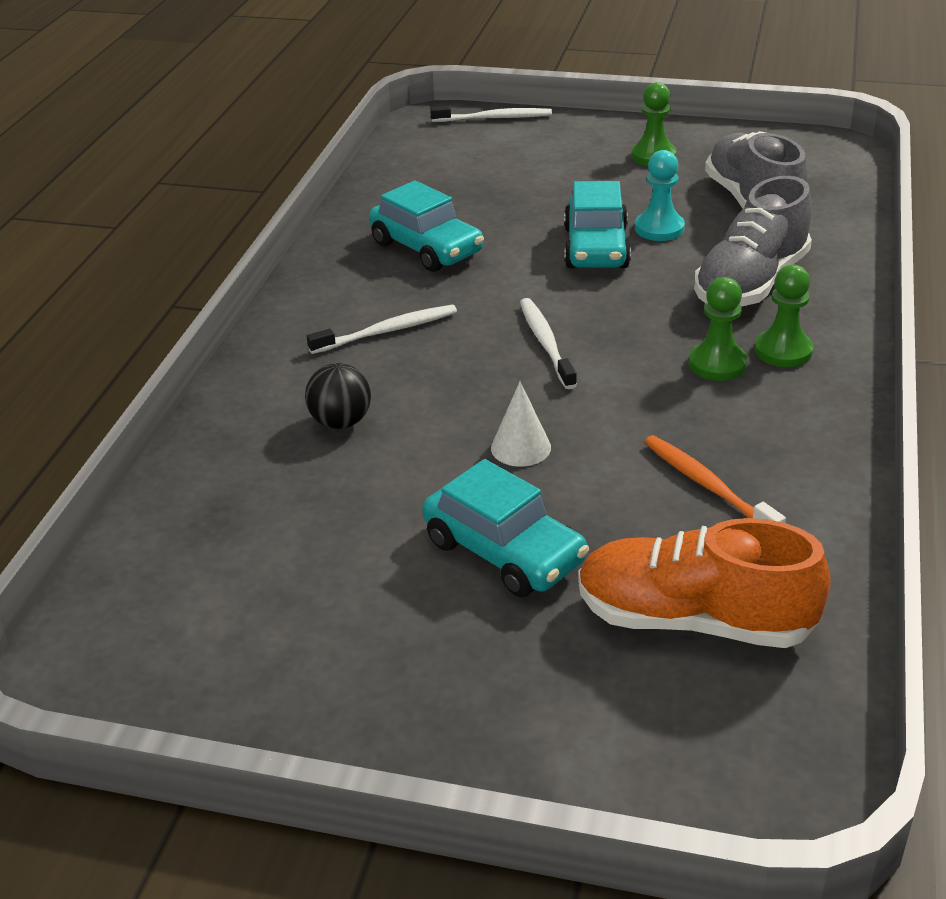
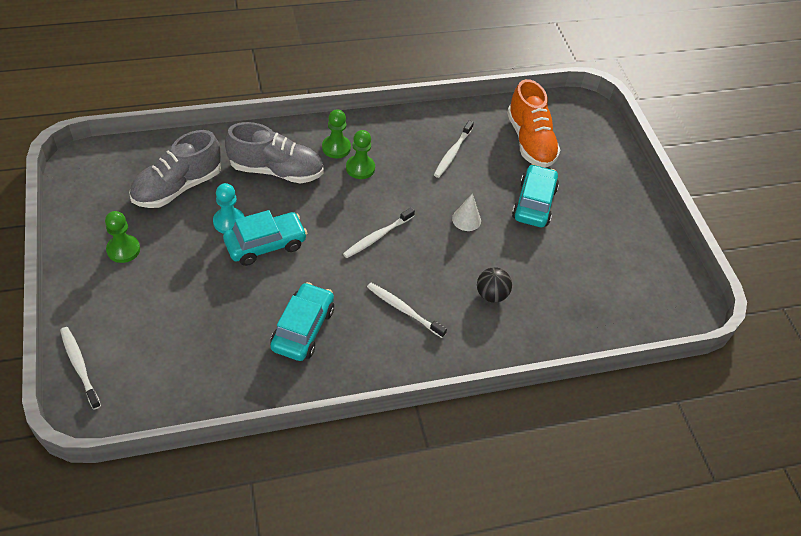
camera: 125 degrees left, 15 degrees up
orange toothbrush [644,435,786,523] -> white toothbrush [434,120,474,178]

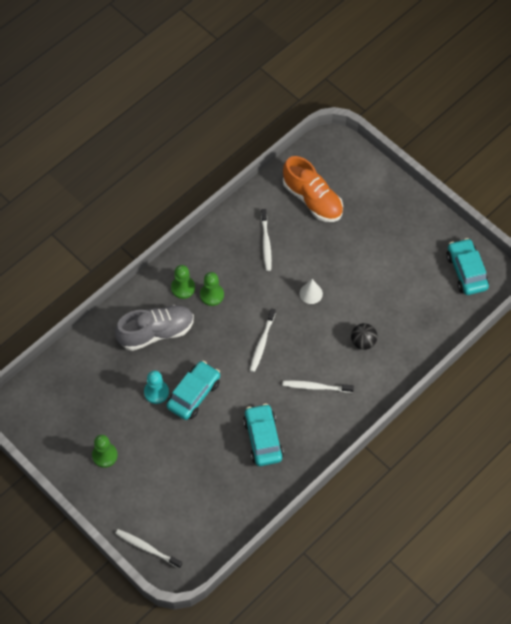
camera: 25 degrees left, 10 degrees up
grey shoe [129,130,221,208] -> none
turquoise car [512,164,559,227] -> turquoise car moved to [446,238,489,295]

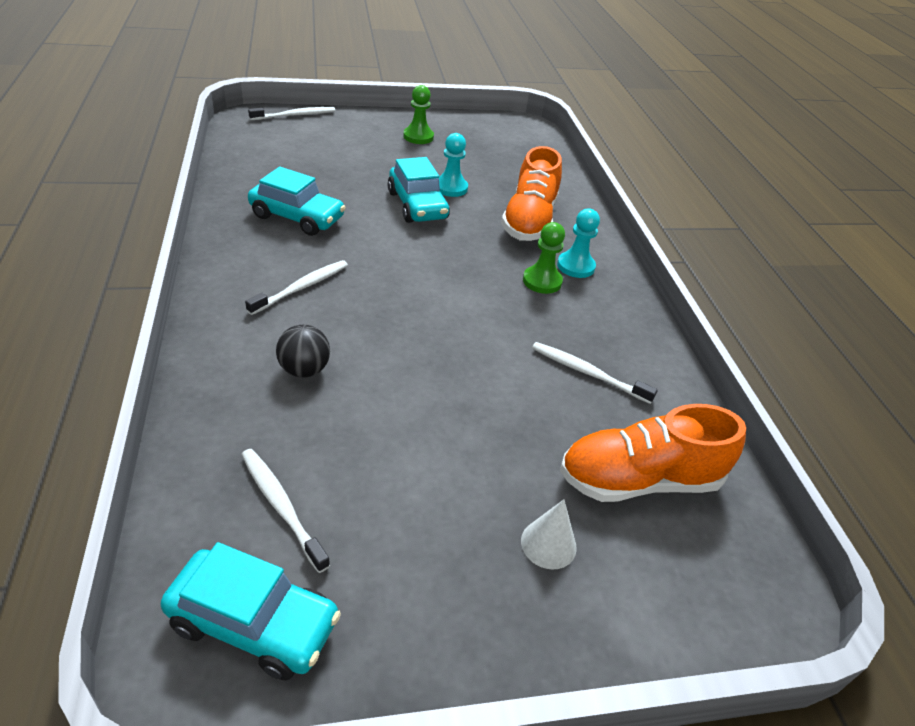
camera: 120 degrees right, 20 degrees down
grey shoe [115,305,194,351] -> orange shoe [501,146,562,241]
green pawn [171,265,195,299] -> turquoise pawn [557,209,600,278]
white toothbrush [250,308,276,372] -> white toothbrush moved to [241,449,330,573]
white cone [299,279,323,304] -> white cone moved to [521,499,577,570]

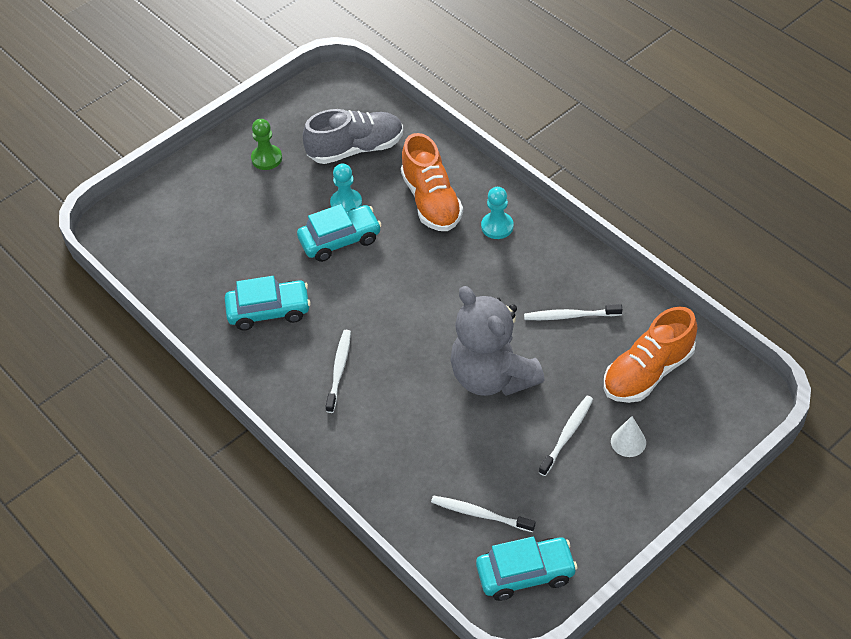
camera: 25 degrees left, 10 degrees up
white toothbrush [248,107,335,120] -> white toothbrush moved to [539,396,593,476]
black ball [276,325,330,378] -> none
turquoise car [388,157,450,223] -> turquoise car turned 60 degrees counterclockwise [297,204,381,262]
green pawn [523,222,565,294] -> none
none -> grey shoe [303,109,403,164]
none -> grey teddy bear [450,286,544,396]

